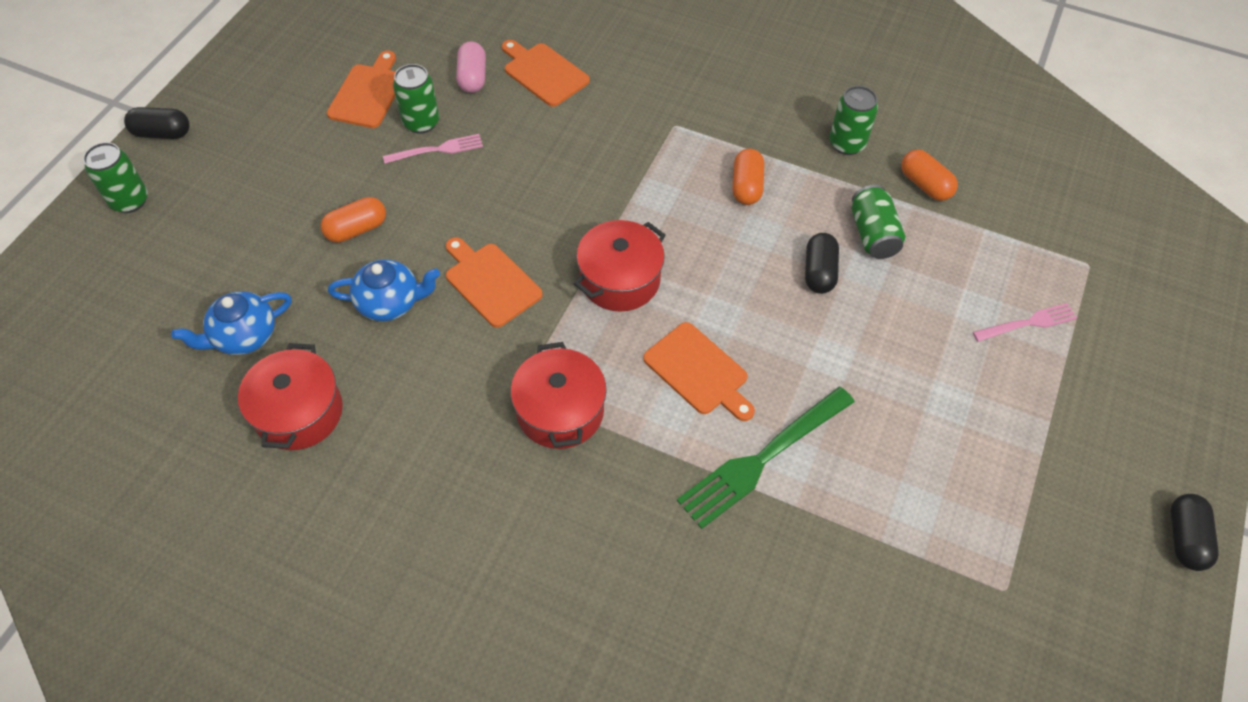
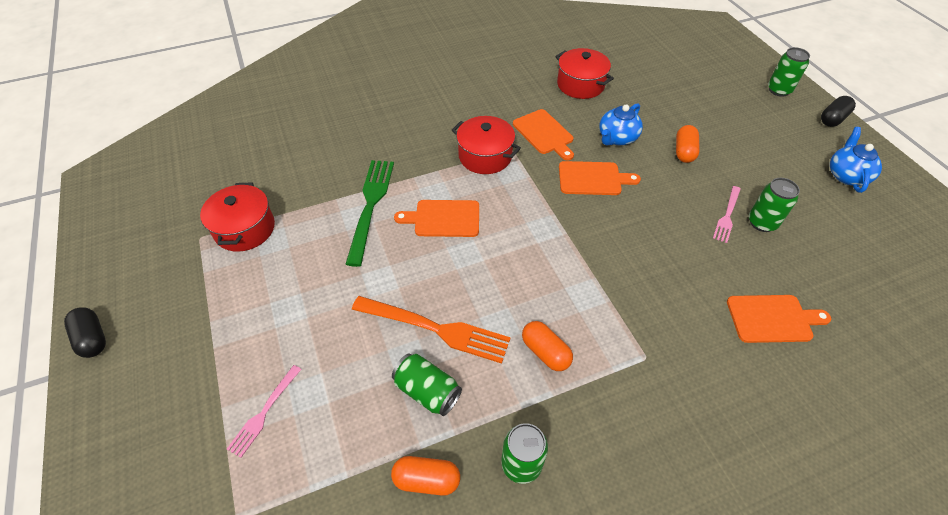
camera: 135 degrees right, 5 degrees down
blue teapot [171,291,292,355] -> blue teapot moved to [830,127,882,193]
orange cutting board [327,50,396,128] -> orange cutting board moved to [513,109,574,161]
pink capsule [456,41,486,93] -> none
red pot [574,220,666,312] -> red pot moved to [200,182,275,252]
black capsule [805,233,839,294] -> orange fork [352,296,511,364]

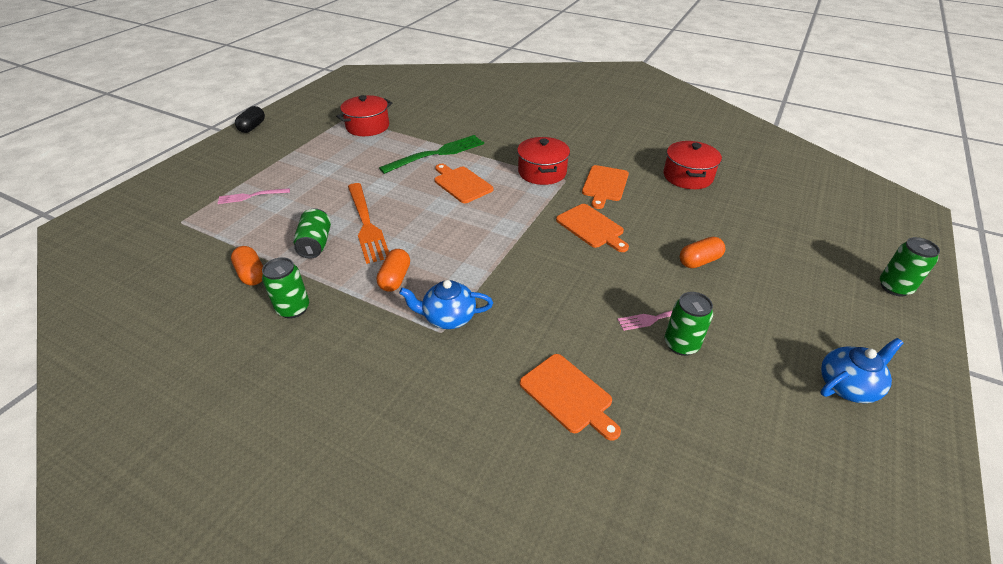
camera: 50 degrees right, 10 degrees down
blue teapot [599,103,643,146] -> blue teapot moved to [399,280,493,329]
black capsule [821,96,856,127] -> none

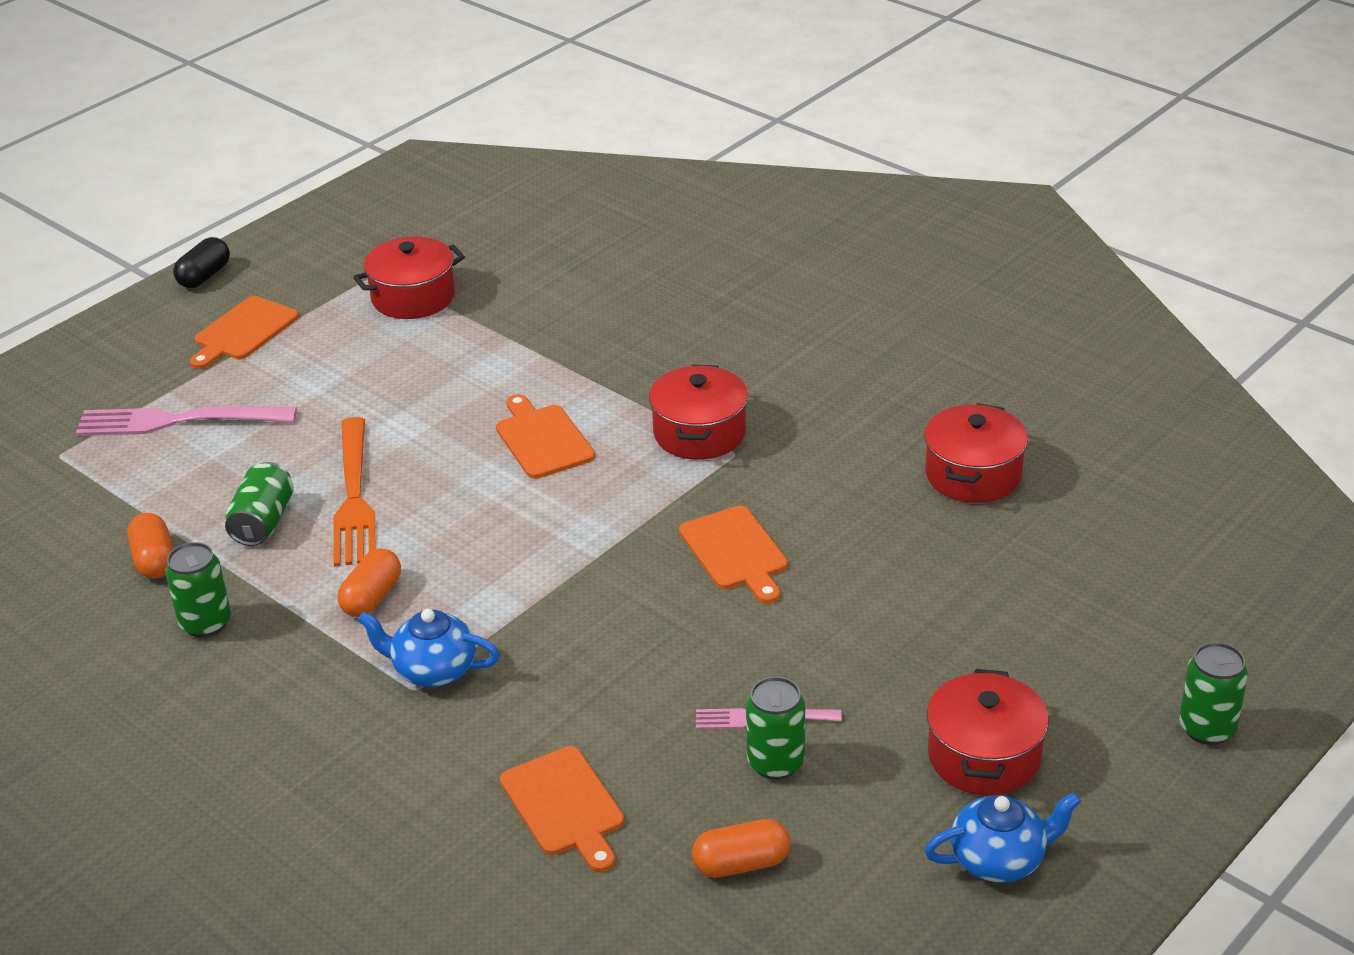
camera: 15 degrees right, 5 degrees down
pink fork [218,188,290,204] -> pink fork [76,406,297,436], size x1.80
green fork [379,135,484,174] -> none
orange cutting board [582,165,629,209] -> orange cutting board moved to [190,296,299,369]
orange capsule [680,237,725,268] -> orange capsule moved to [692,819,790,878]
none -> red pot [927,669,1049,796]

